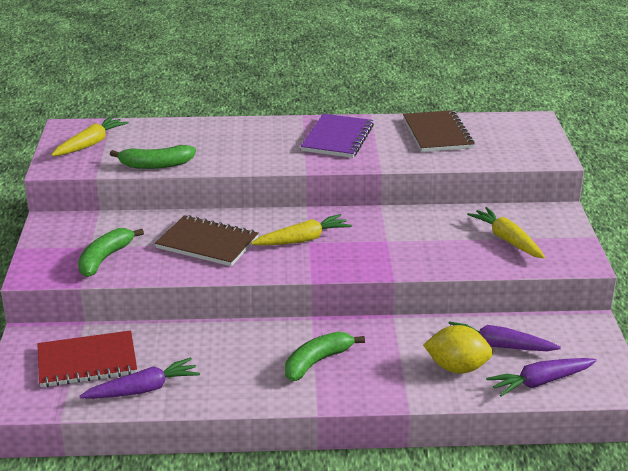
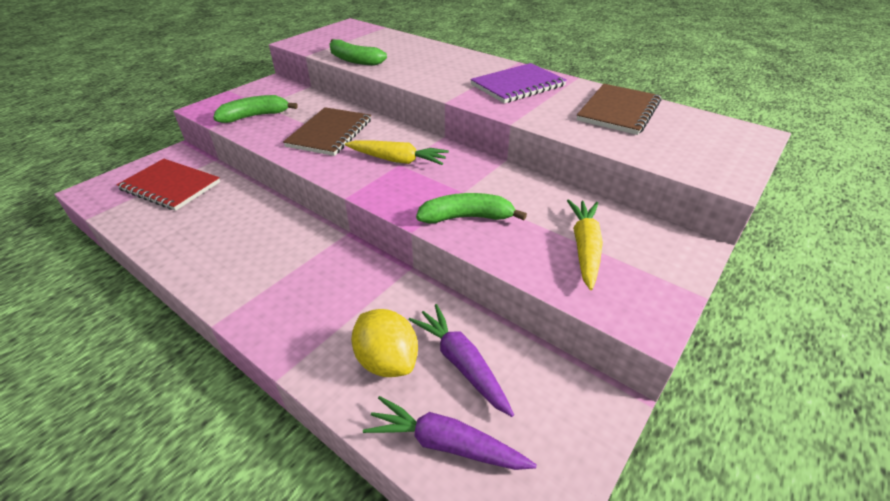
camera: 40 degrees right, 10 degrees up
yellow carrot [51,117,129,156] -> none
purple carrot [79,357,200,399] -> none
brown notebook [155,215,259,266] -> brown notebook turned 45 degrees clockwise [283,107,371,156]
green banana [285,332,365,381] -> green banana moved to [416,193,527,223]

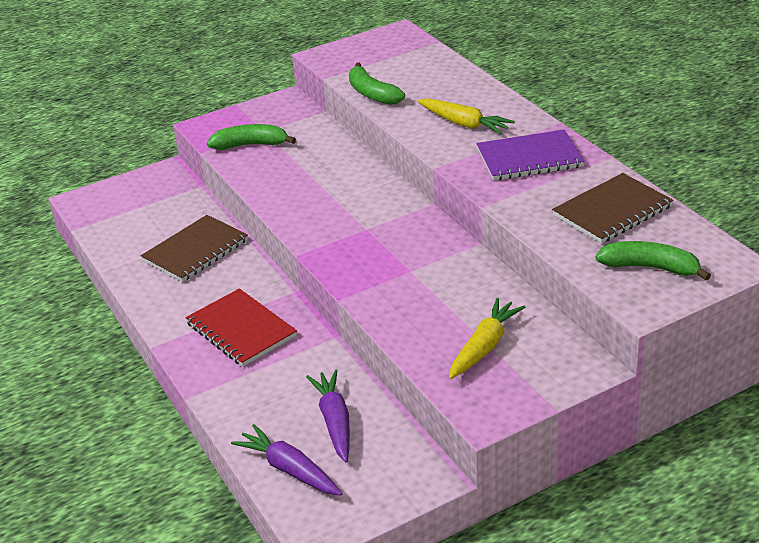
camera: 25 degrees right, 5 degrees down
red notebook [116,159,220,211] -> red notebook moved to [185,288,297,367]
brown notebook [283,107,371,156] -> brown notebook moved to [141,215,248,282]
yellow carrot [345,140,449,165] -> yellow carrot moved to [417,98,515,135]
yellow lemon [351,309,418,377] -> none
green banana [416,193,527,223] -> green banana moved to [596,241,711,281]

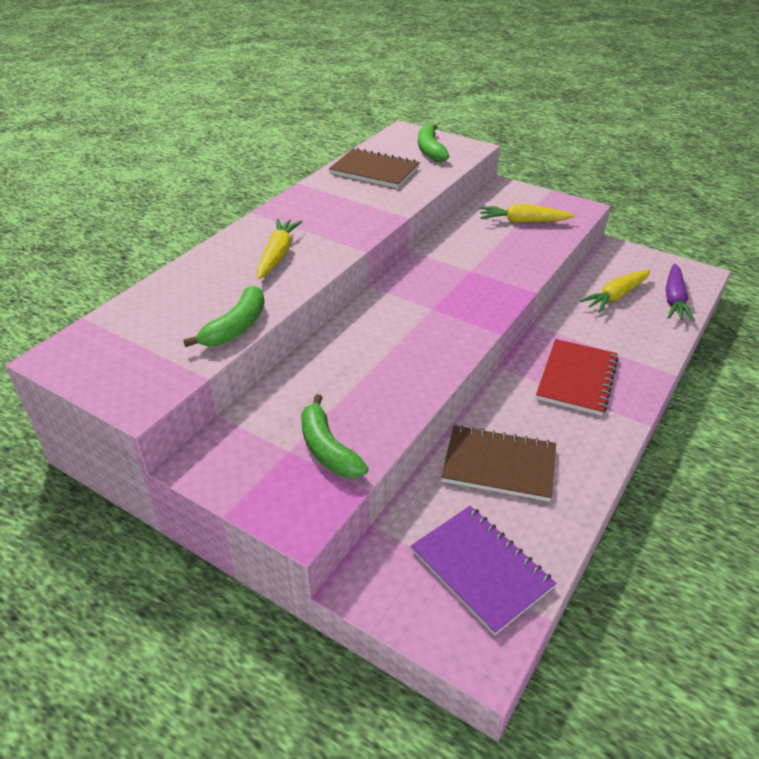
camera: 120 degrees left, 5 degrees up
purple carrot [306,369,350,462] -> yellow carrot [579,270,651,313]
purple notebook [476,130,585,181] -> purple notebook moved to [411,506,556,635]

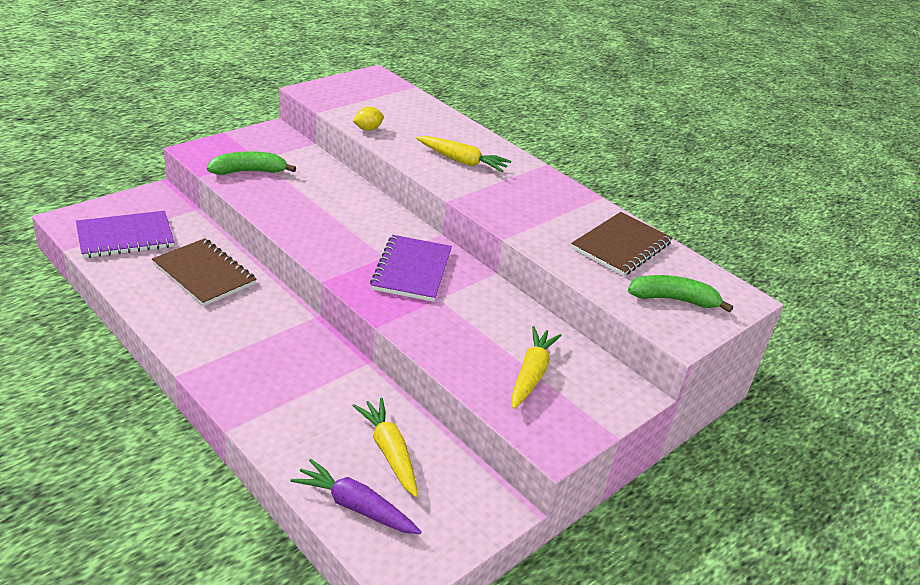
camera: 100 degrees right, 5 degrees down
green banana [183,286,264,347] -> yellow lemon [353,107,384,131]
brown notebook [441,425,556,502] -> brown notebook turned 75 degrees counterclockwise [152,238,257,306]
red notebook [536,339,619,416] -> none
none -> purple notebook [370,235,452,302]

